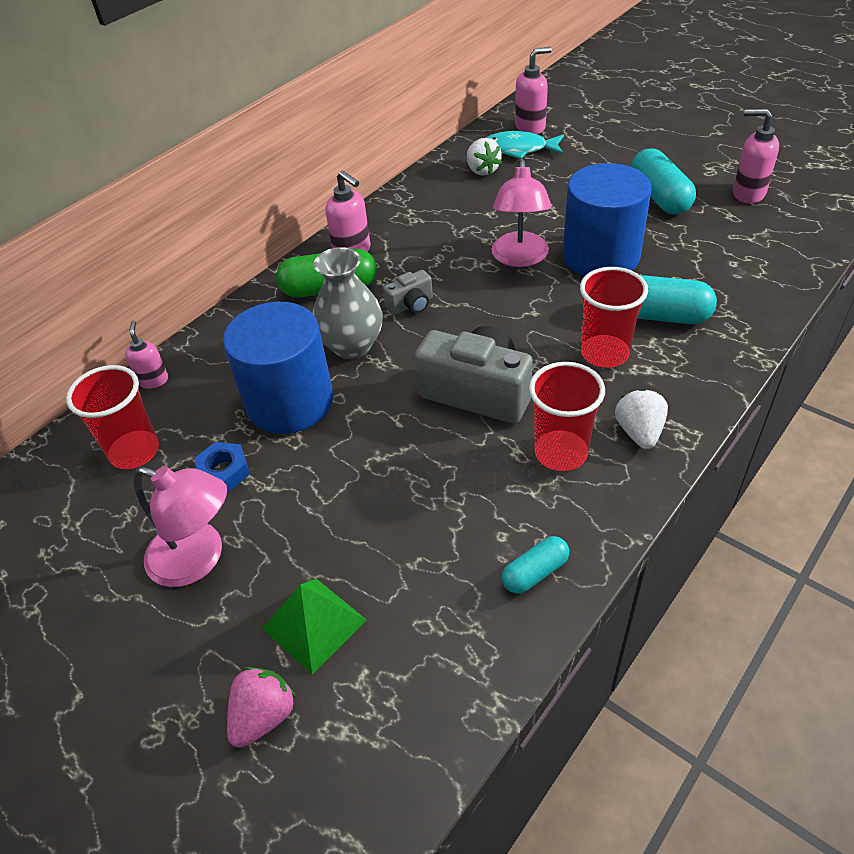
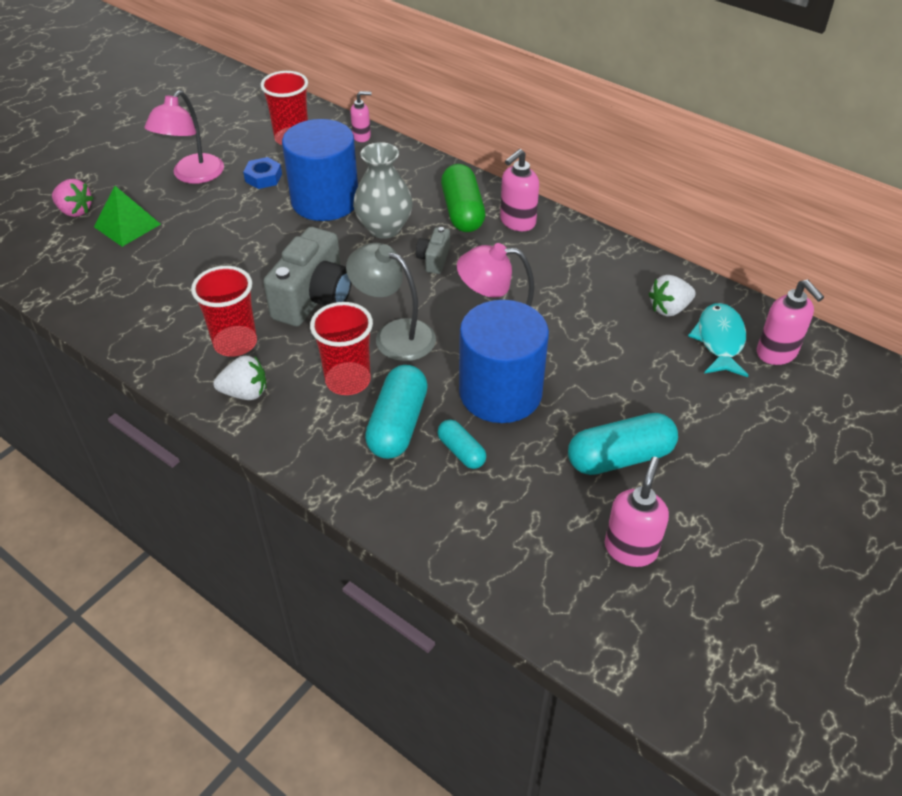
camera: 85 degrees right, 0 degrees up
grey camera [383,270,433,315] -> grey camera turned 45 degrees clockwise [416,227,450,274]
turquoise capsule [502,536,569,594] -> turquoise capsule moved to [437,420,486,469]
none -> grey lamp [346,243,436,361]

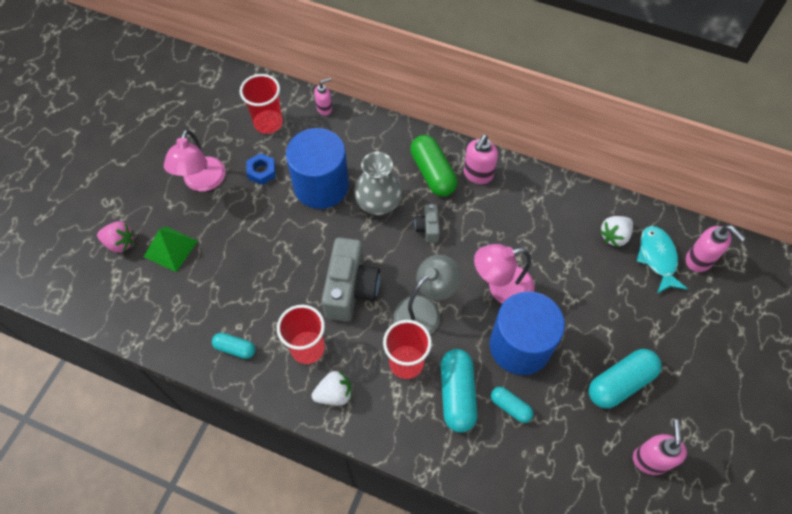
camera: 15 degrees left, 15 degrees up
grey lamp [346,243,436,361] -> grey lamp turned 120 degrees clockwise [394,255,461,334]
none -> turquoise capsule [212,333,255,359]

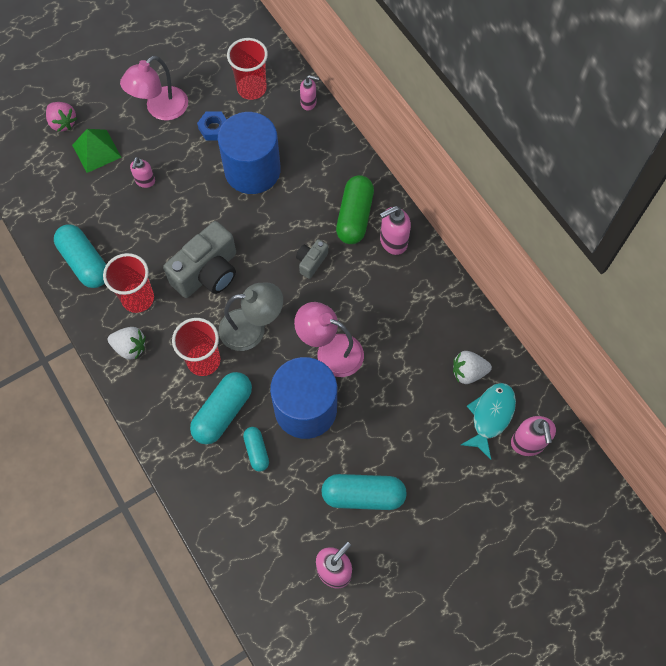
camera: 35 degrees right, 5 degrees up
turquoise capsule [212,333,255,359] -> turquoise capsule [54,224,106,288], size x1.78
grey vase [354,152,402,216] -> none
none -> pink soap dispenser [130,157,155,188]

